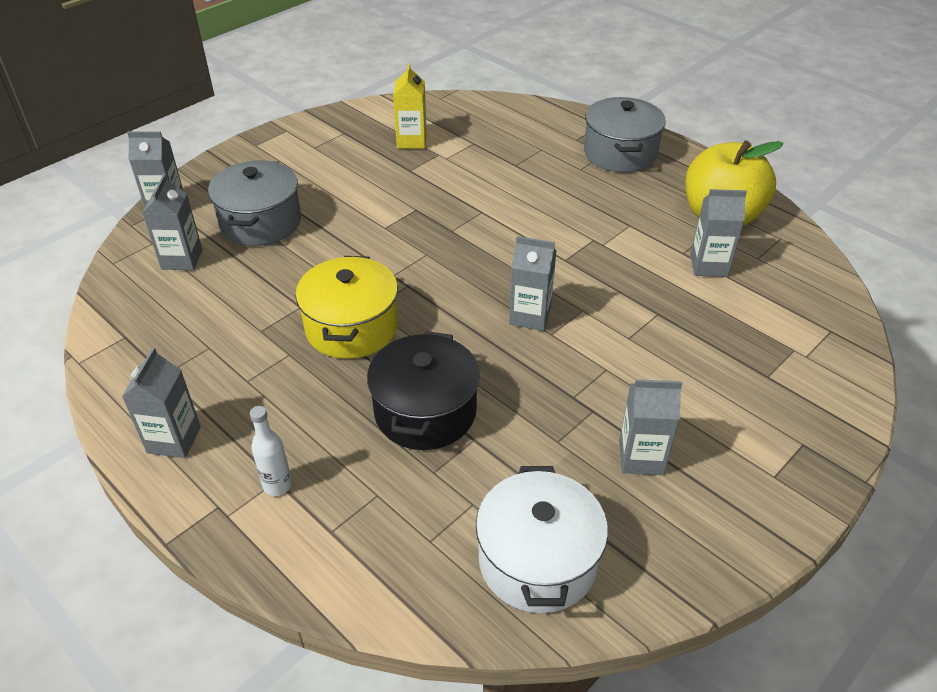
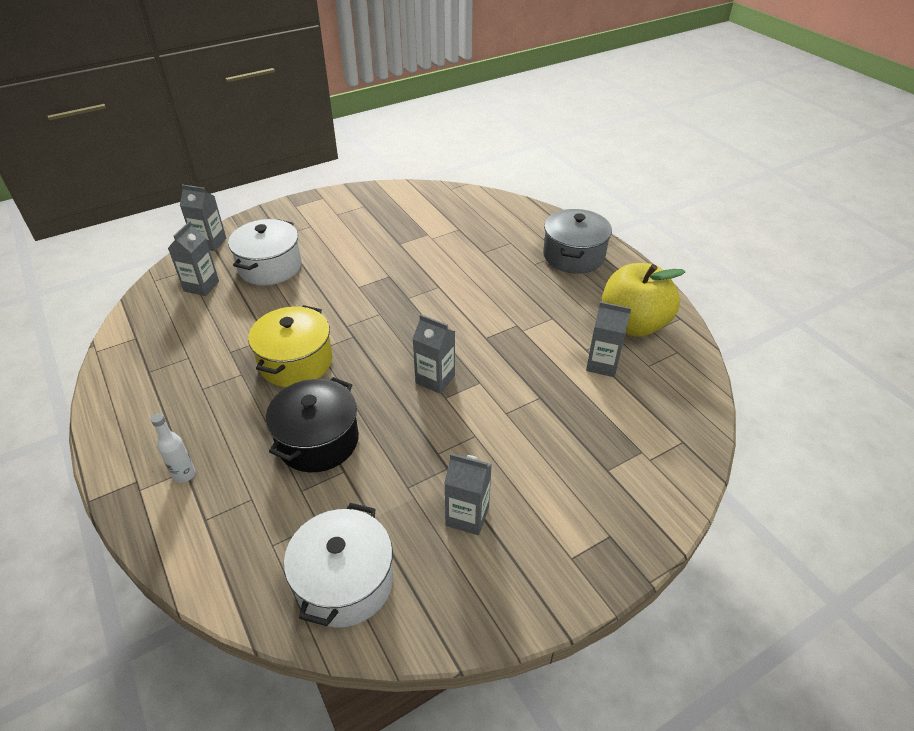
camera: 15 degrees right, 0 degrees up
grey carton [122,347,201,458] -> none
grey pot [208,160,301,246] -> white pot [228,219,301,285]
yellow carton [393,63,427,149] -> none

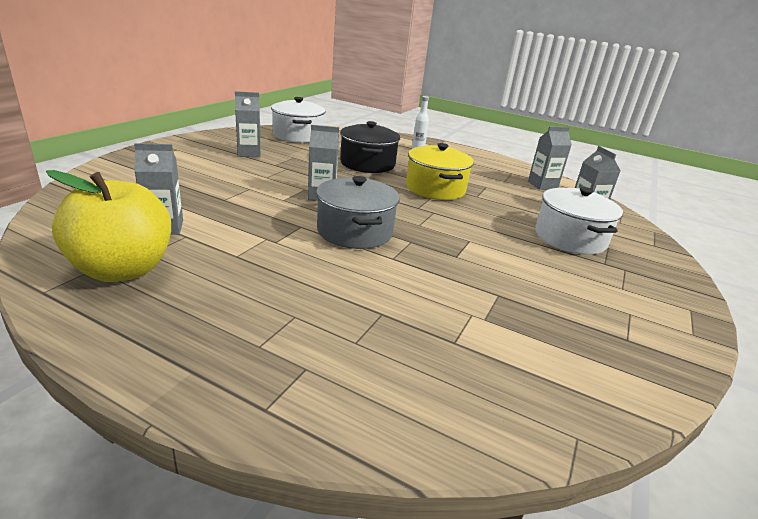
camera: 145 degrees right, 15 degrees down
grey carton [180,184,226,251] -> grey carton moved to [528,126,572,190]
grey pot [543,209,612,274] -> grey pot moved to [316,176,400,249]

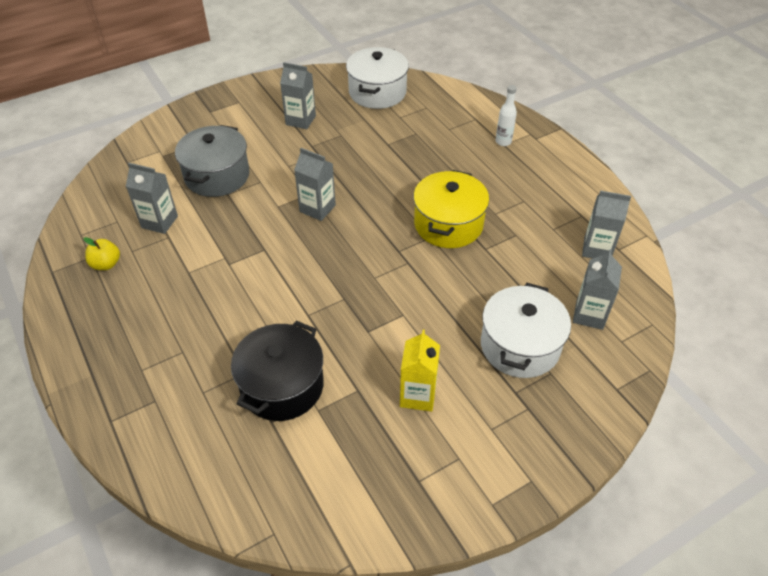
camera: 35 degrees right, 20 degrees up
yellow apple [46,170,171,282] -> yellow apple [84,237,120,270], size x0.42
grey pot [316,176,400,249] -> grey pot moved to [175,125,250,197]
black pot [340,121,400,173] -> black pot moved to [231,321,324,421]
none -> yellow carton [400,330,440,412]

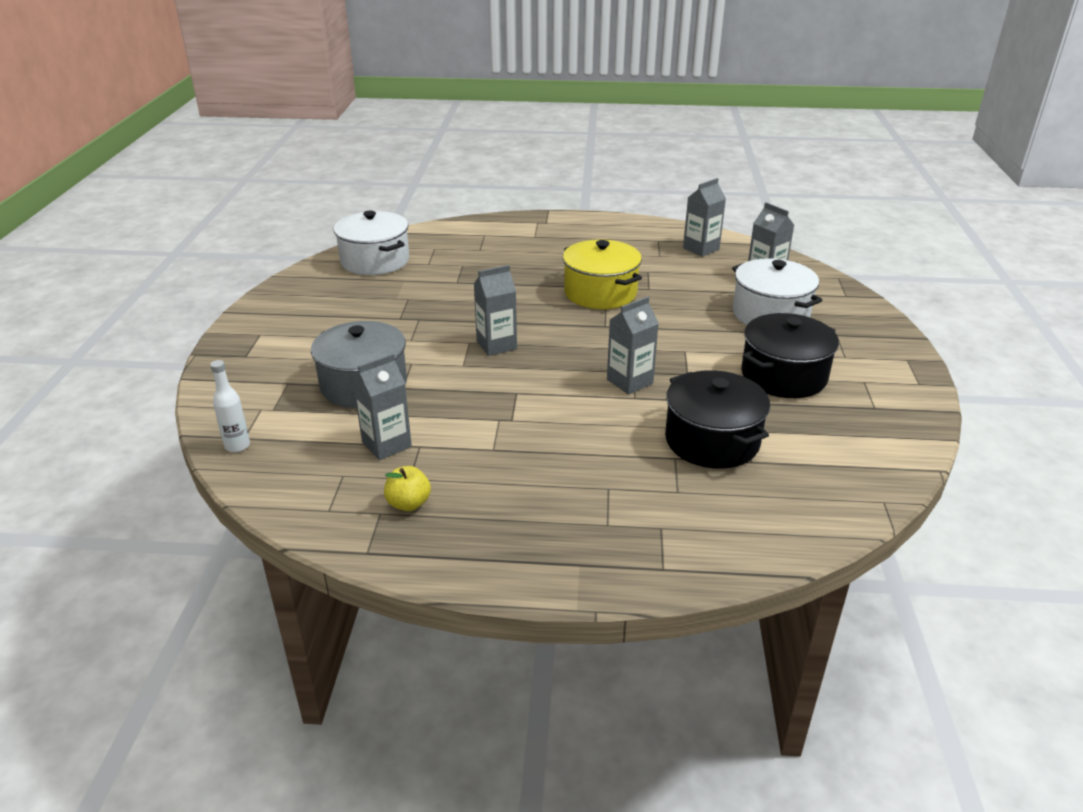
camera: 55 degrees left, 15 degrees down
grey carton [280,62,316,129] -> grey carton moved to [607,297,659,394]
yellow carton [400,330,440,412] -> black pot [741,313,839,398]
white bottle [496,85,517,146] -> white bottle moved to [210,360,250,452]

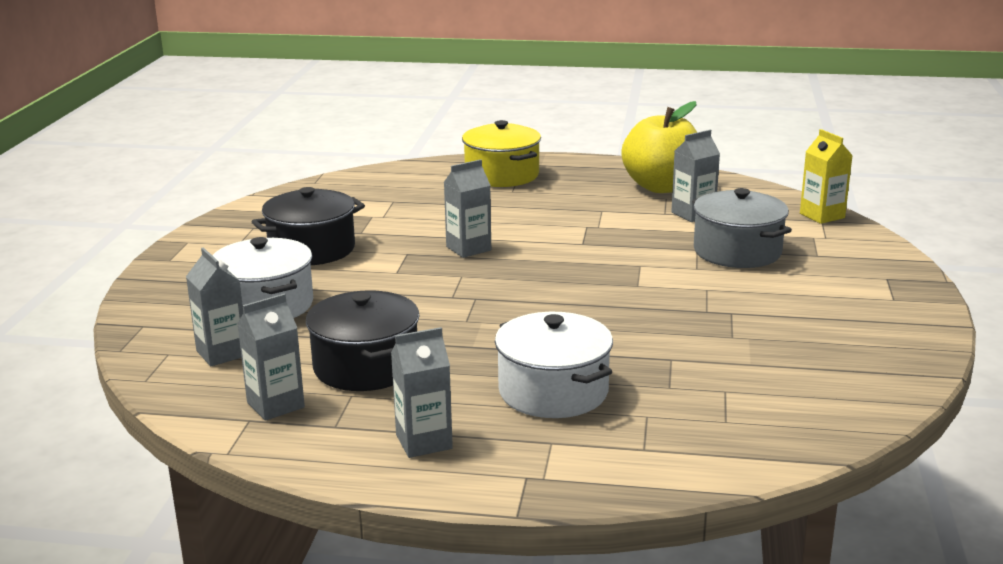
camera: 175 degrees left, 10 degrees down
white bottle [210,360,250,452] -> yellow carton [800,129,853,224]
white pot [334,211,409,275] -> white pot moved to [495,312,613,418]
yellow apple [384,466,431,511] -> yellow apple [621,101,697,193], size x2.38
grey carton [474,265,517,356] -> grey carton moved to [391,327,453,458]
yellow pot [563,239,642,309] -> yellow pot moved to [462,120,541,187]
black pot [665,370,770,469] -> black pot moved to [306,290,419,391]

